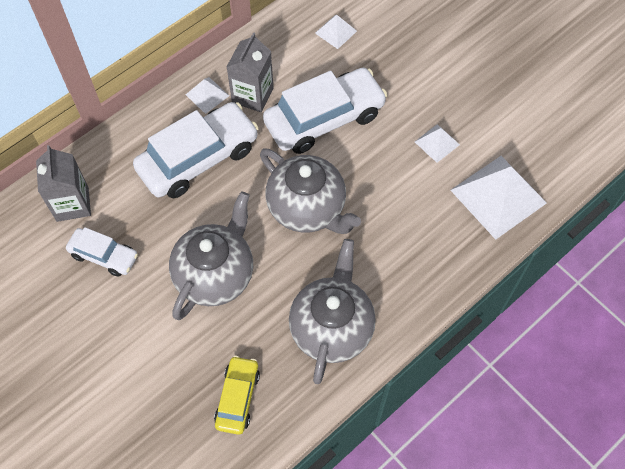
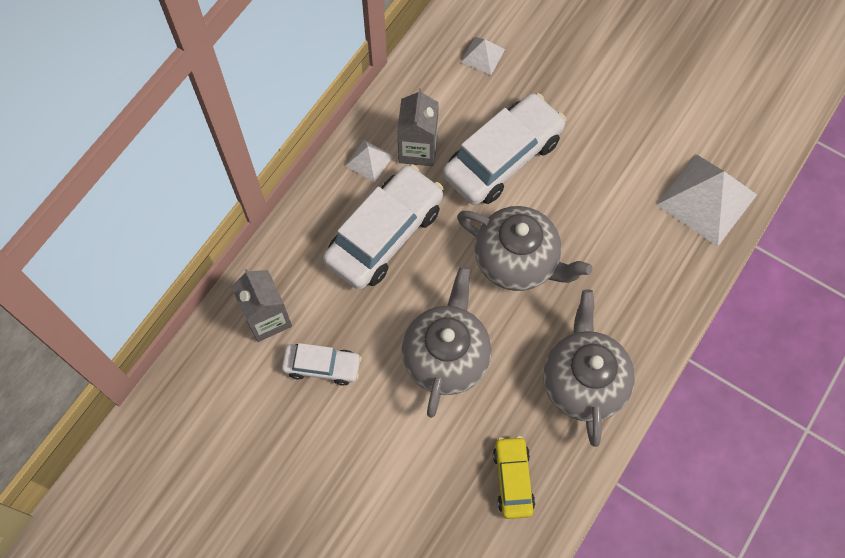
camera: 15 degrees left, 5 degrees up
white pyramid [415,124,460,163] -> none

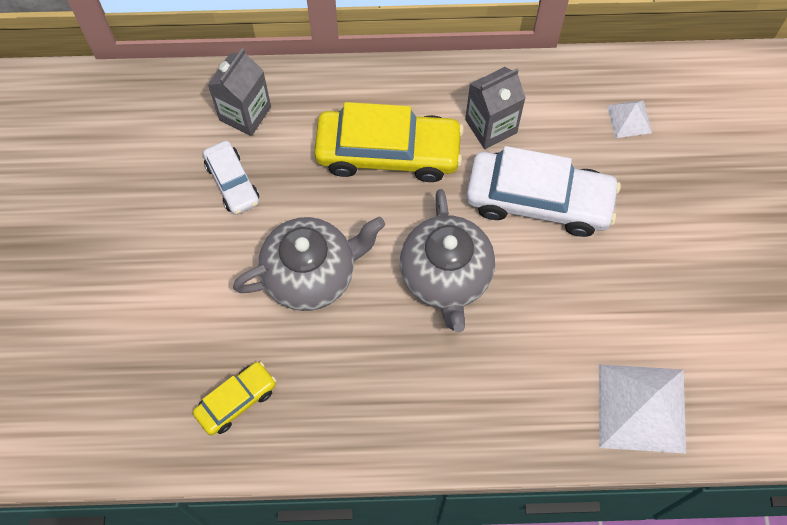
camera: 55 degrees right, 0 degrees up
white car [323,164,444,290] -> yellow car [314,102,464,182]
white pyramid [346,140,393,182] -> none
grey teapot [543,289,635,447] -> none

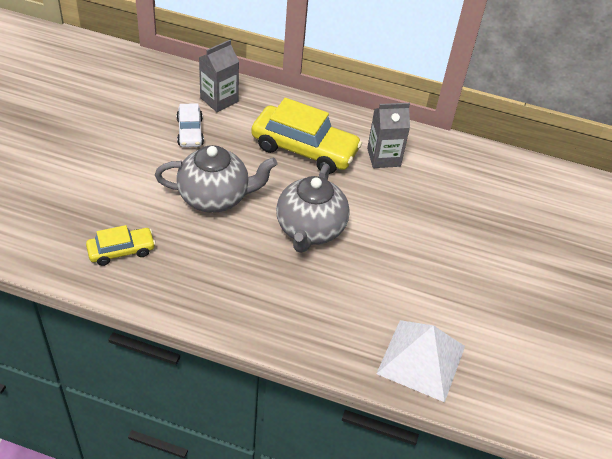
camera: 15 degrees right, 20 degrees down
white car [466,146,621,237] -> none
white pyramid [607,100,652,138] -> none

